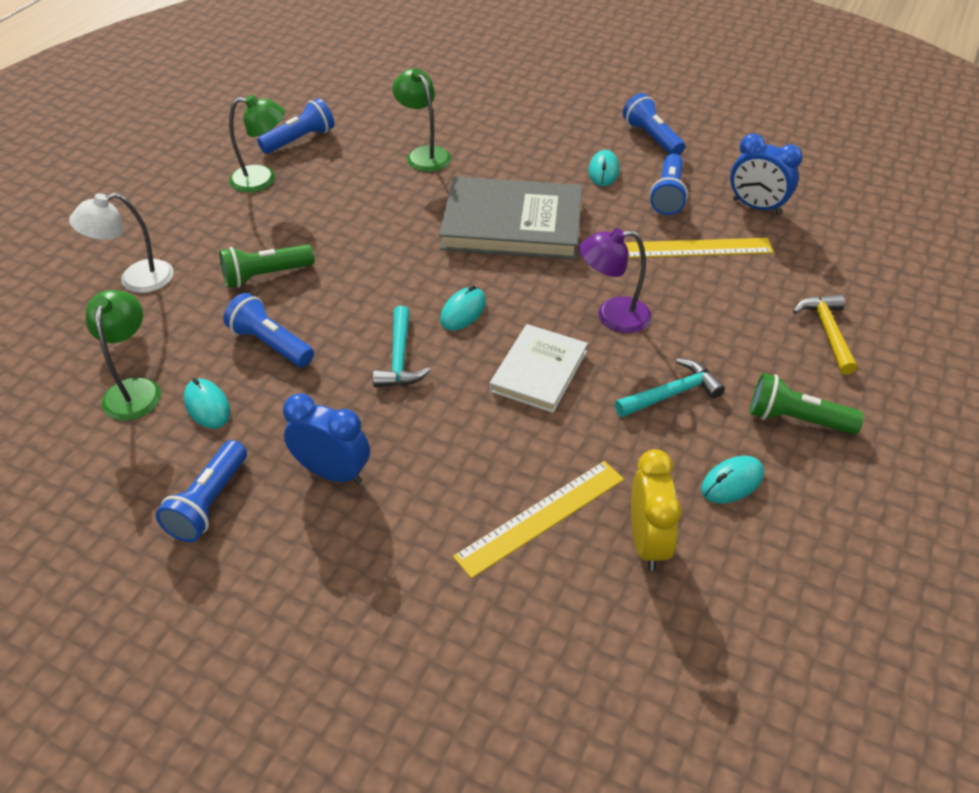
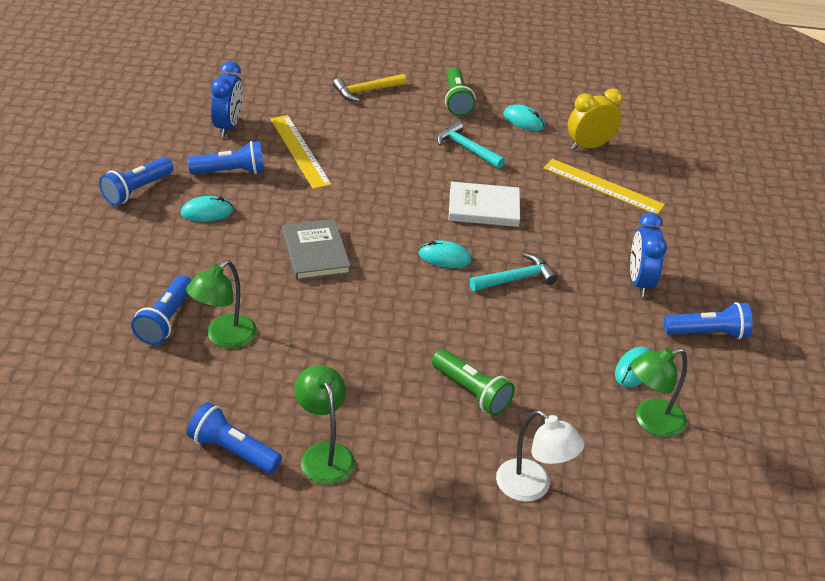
camera: 115 degrees left, 5 degrees down
blue flashlight [223,293,314,367] -> blue flashlight moved to [131,275,192,345]
grey book [439,177,582,260] -> grey book [282,219,351,281], size x0.59
purple lamp [579,228,652,333] -> none

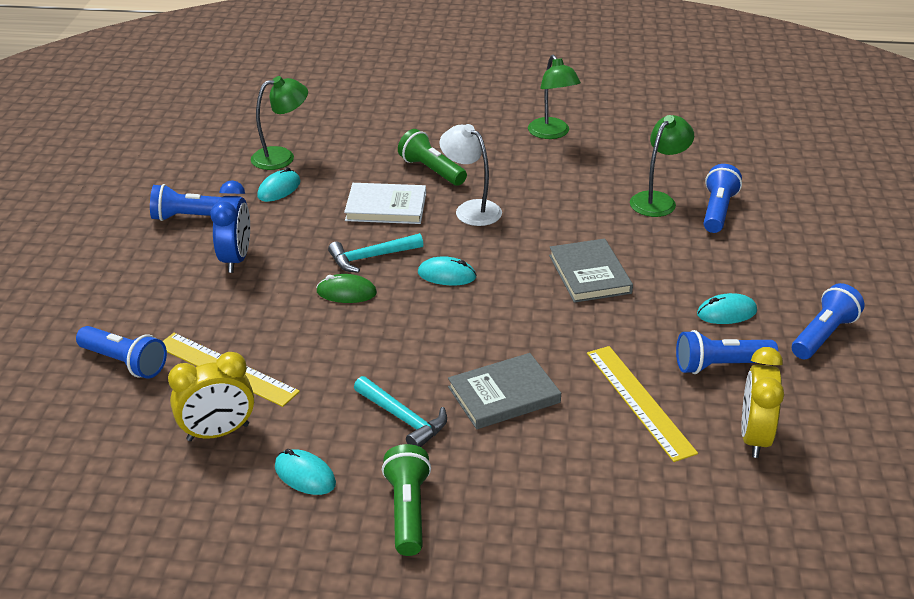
camera: 175 degrees left, 5 degrees down
blue flashlight [187,402,282,474] -> blue flashlight moved to [76,326,167,379]
blue clock [211,61,243,137] -> yellow clock [741,347,784,458]
yellow hammer [333,74,407,102] -> none
white book [448,182,520,227] -> white book moved to [344,183,426,224]
white lamp [496,410,584,502] -> white lamp moved to [439,124,502,226]
none -> green mouse [316,274,377,303]
none -> grey book [448,353,561,429]

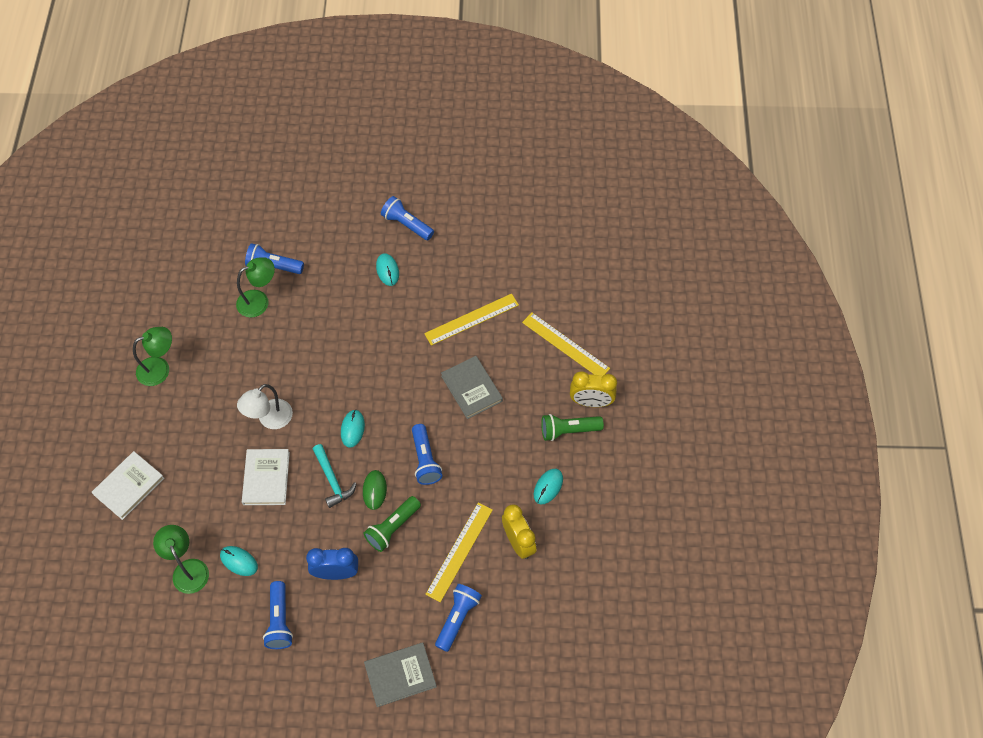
camera: 95 degrees left, 25 degrees up
turquoise hammer [354,376,447,447] -> none
green flashlight [398,129,467,186] -> green flashlight moved to [363,496,421,552]
grey book [549,239,633,303] -> grey book moved to [364,642,437,707]
green lamp [630,115,694,217] -> green lamp turned 120 degrees clockwise [236,257,275,318]
blue flashlight [676,330,778,374] -> blue flashlight moved to [412,424,443,485]
yellow clock [741,347,784,458] -> yellow clock moved to [570,371,617,407]
none -> white book [91,451,164,520]
none -> yellow ruler [522,312,610,376]

